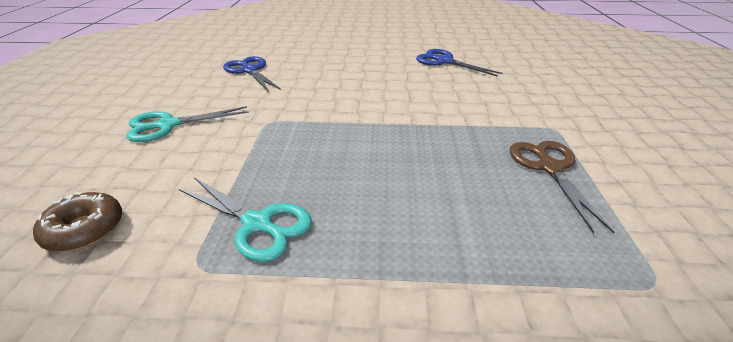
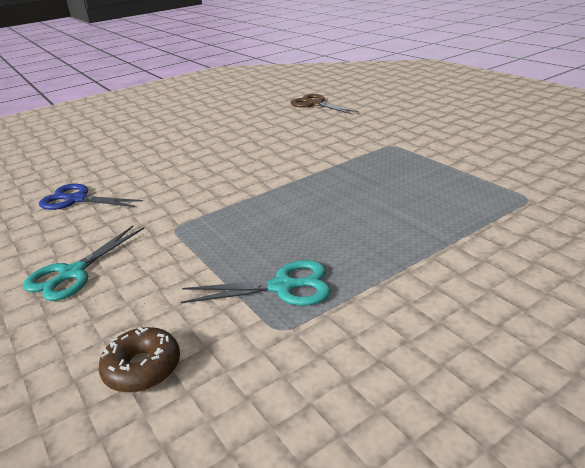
camera: 35 degrees left, 5 degrees down
blue scissors [416,49,503,77] -> none
brown scissors [510,141,614,233] -> brown scissors moved to [291,94,358,114]

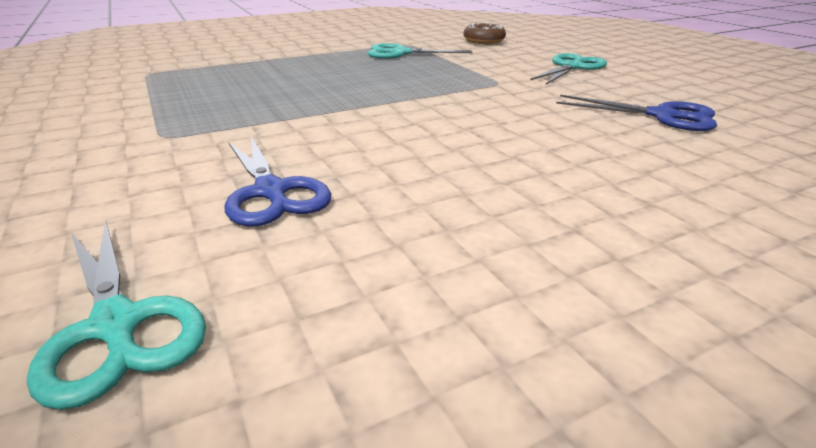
camera: 175 degrees left, 0 degrees up
brown scissors [291,94,358,114] -> turquoise scissors [27,220,206,410]
none -> blue scissors [224,136,331,227]

